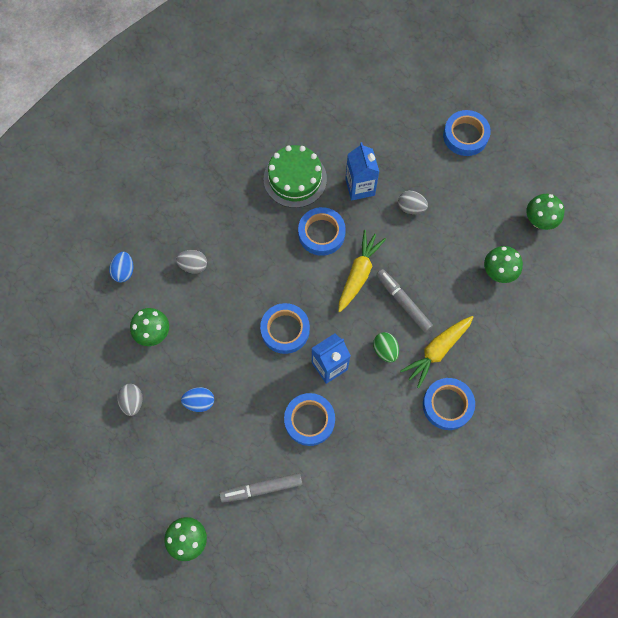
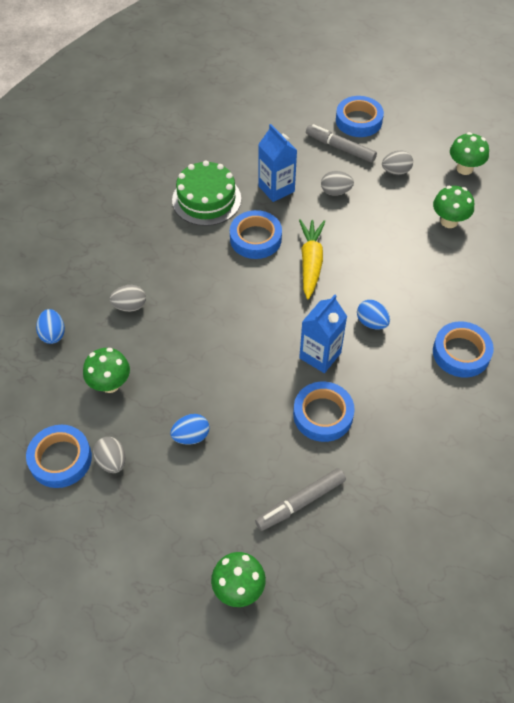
camera: 20 degrees left, 15 degrees down
blue tape [260,303,310,354] -> blue tape moved to [26,425,92,488]
green egg [373,332,399,362] -> blue egg [357,300,390,329]
grey marker [376,269,433,333] -> grey marker moved to [306,124,377,163]
yellow carrot [400,316,474,388] -> none
none -> grey egg [382,150,413,175]

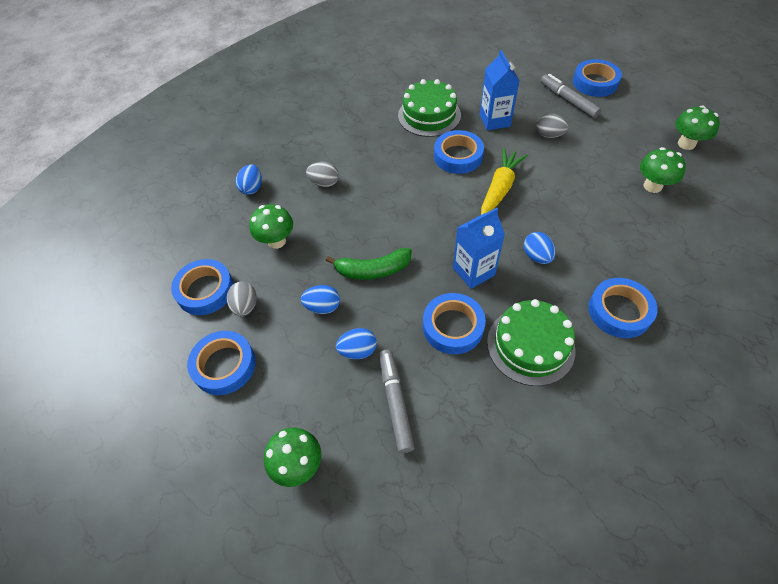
camera: 25 degrees right, 0 degrees up
grey marker [255,468,346,531] -> grey marker turned 90 degrees clockwise [379,349,415,453]
grey egg [382,150,413,175] -> none
none -> blue tape [187,331,256,395]
none -> green banana [326,248,412,280]
none -> blue egg [336,328,377,359]
none -> green cake [487,299,576,386]

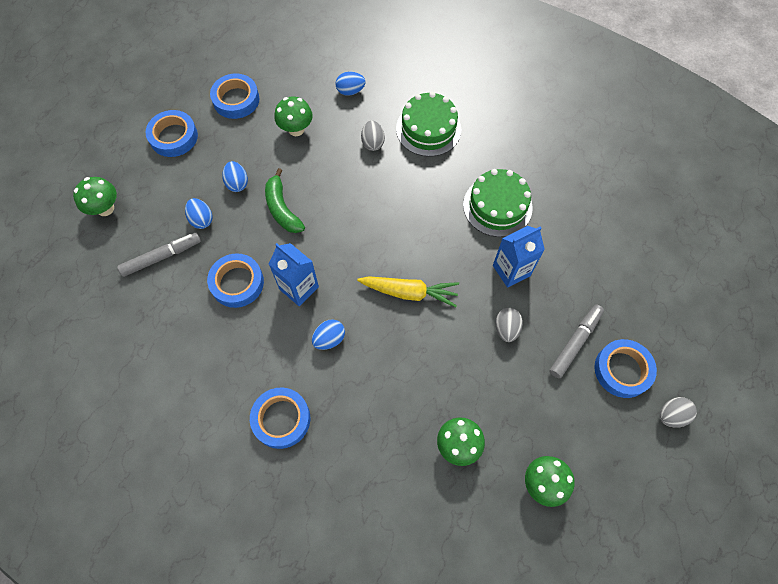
camera: 70 degrees right, 10 degrees up
grey egg [227,281,257,317] -> grey egg moved to [660,397,697,428]
blue tape [434,130,484,174] -> none
green cake [487,299,576,386] -> green cake moved to [396,92,461,157]

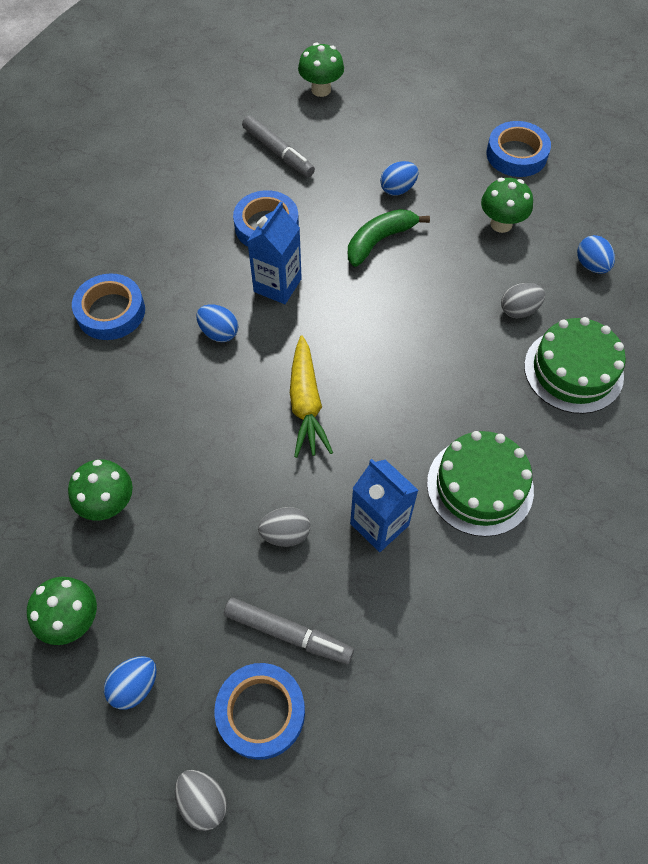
camera: 75 degrees right, 5 degrees down
blue tape [145,110,198,157] -> none
blue egg [185,198,213,229] -> blue egg moved to [104,656,157,710]

